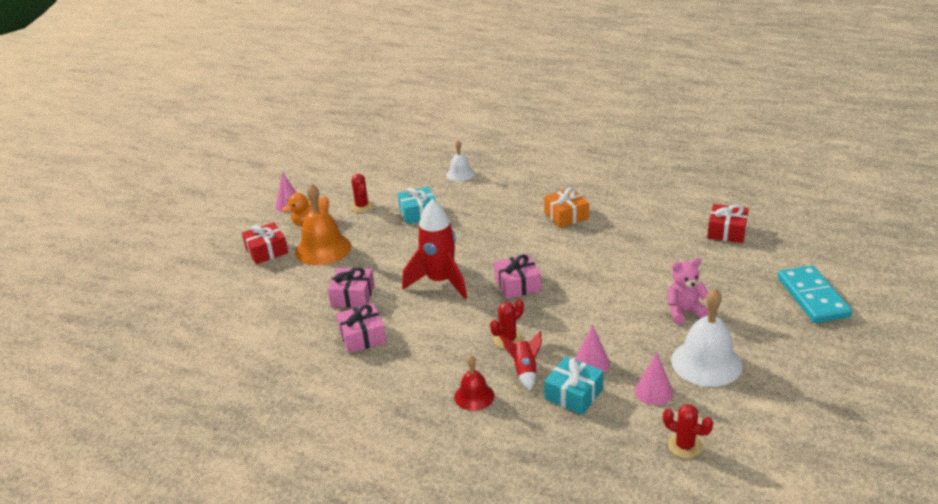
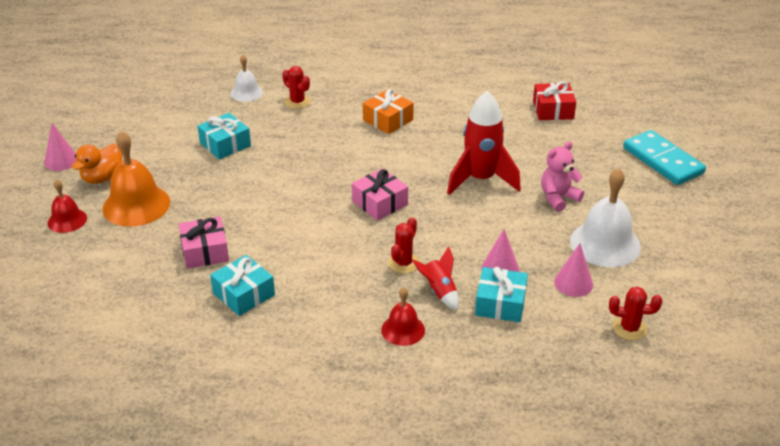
camera: 25 degrees left, 5 degrees up
red gift [242,222,288,264] -> red bell [48,179,87,233]
pink gift [336,304,386,353] -> turquoise gift [210,255,275,316]
red cactus [351,174,374,213] -> red cactus moved to [282,66,310,109]
red rocket [402,199,467,299] -> red rocket moved to [447,90,521,195]

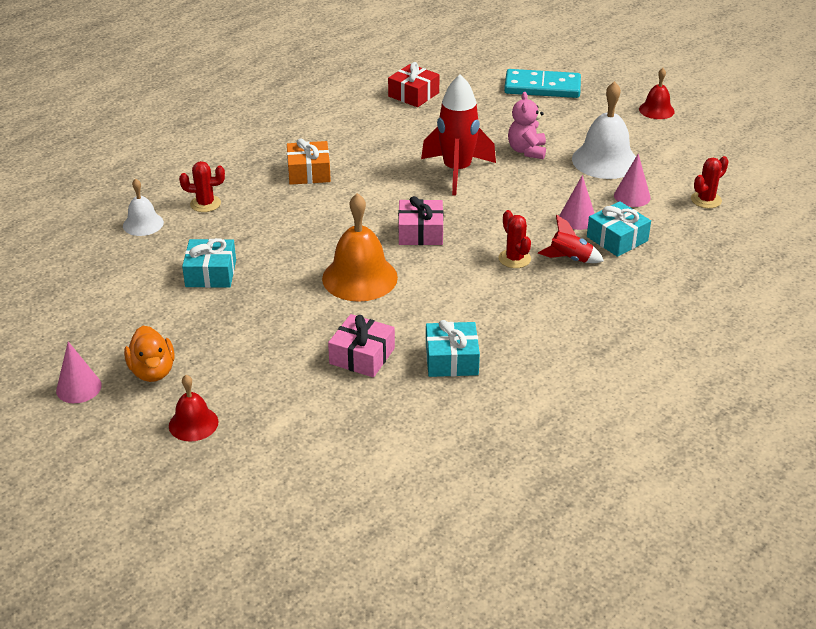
camera: 50 degrees left, 0 degrees up
orange bell [102,131,170,227] -> orange bell moved to [322,193,398,302]
red bell [381,287,425,346] -> red bell moved to [639,68,675,119]

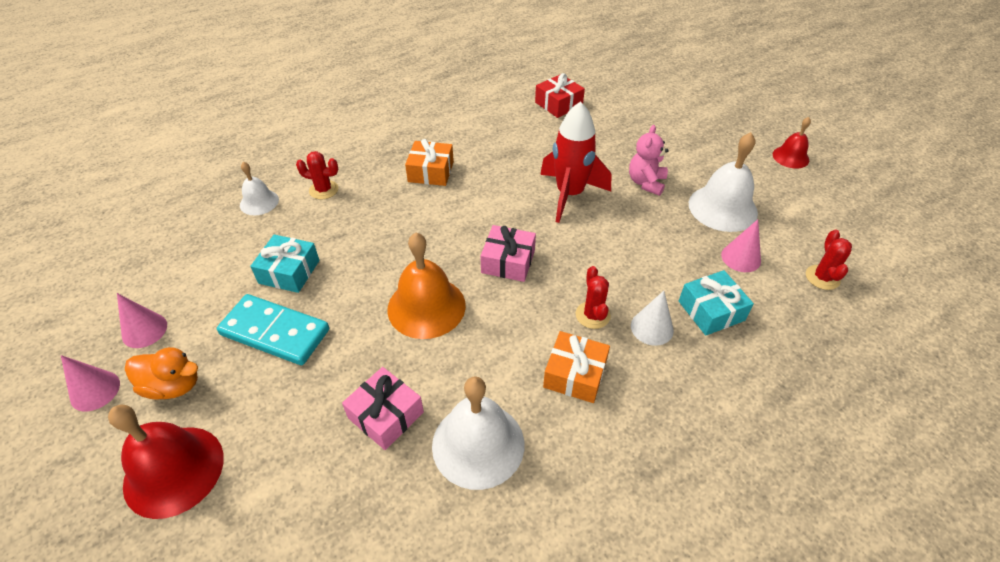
camera: 15 degrees right, 10 degrees up
orange duck [124,326,175,382] -> orange duck turned 75 degrees counterclockwise [125,347,198,400]
red bell [169,375,218,442] -> red bell [108,405,224,519], size x1.76
turquoise gift [426,320,480,377] -> white bell [432,377,524,490]
turquoise domino [504,69,581,98] -> turquoise domino moved to [217,294,329,365]
red rocket [538,215,604,263] -> white cone [631,291,674,346]
pink cone [559,175,595,230] -> pink cone moved to [117,293,167,348]
red cactus [691,156,729,208] -> red cactus turned 60 degrees counterclockwise [806,230,852,290]
none -> orange gift [543,331,610,403]

